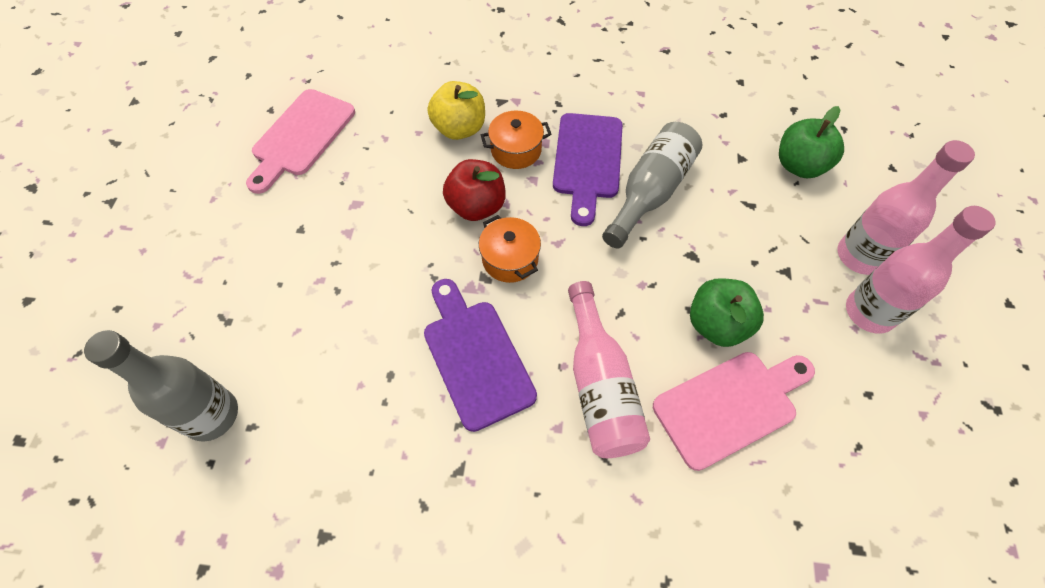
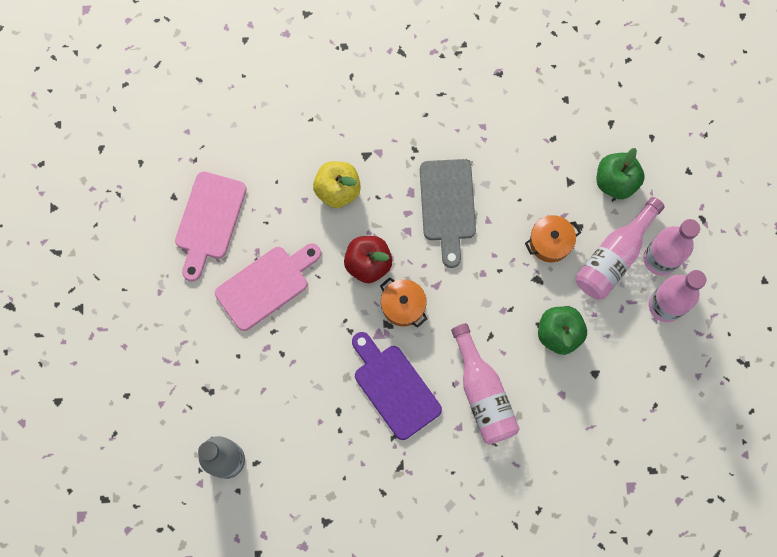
camera: 10 degrees left, 15 degrees up
orange pot [481,111,551,169] -> orange pot moved to [525,215,581,263]
purple cutting board [553,113,623,226] -> grey cutting board [420,159,476,268]
grey bottle [602,122,702,248] -> none
pink cutting board [653,352,815,471] -> pink cutting board moved to [215,243,321,331]
none -> pink bottle [575,197,665,300]

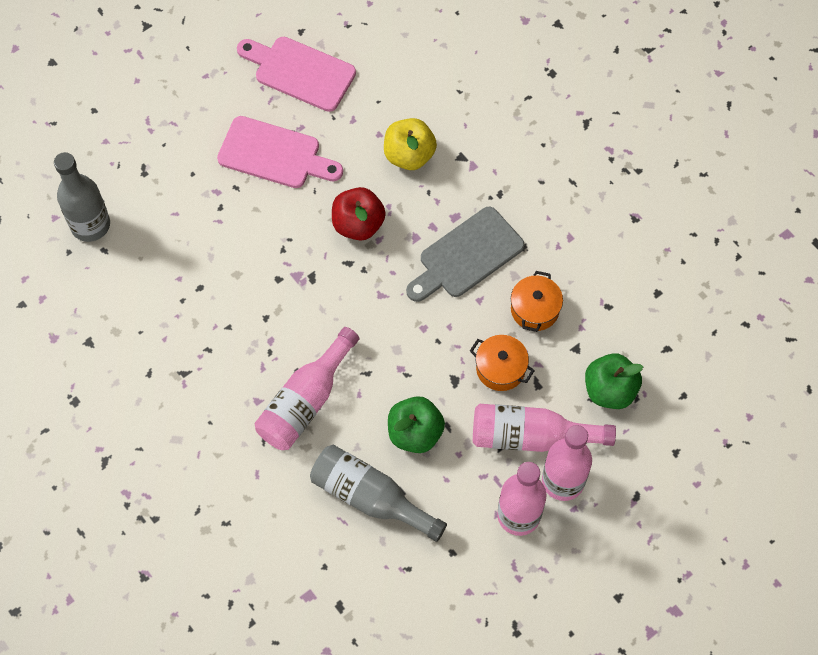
camera: 55 degrees right, 10 degrees down
pink cutting board [175,172,247,282] -> pink cutting board turned 45 degrees clockwise [237,37,356,112]
purple cutting board [352,332,442,440] -> none
orange pot [380,277,427,328] -> orange pot moved to [511,271,563,332]
none -> grey bottle [310,445,447,542]

